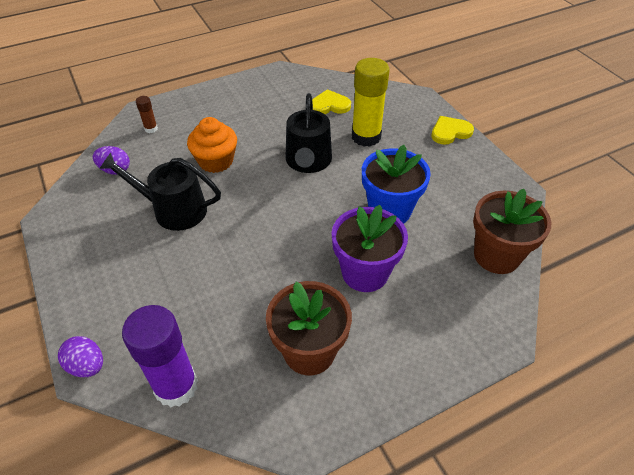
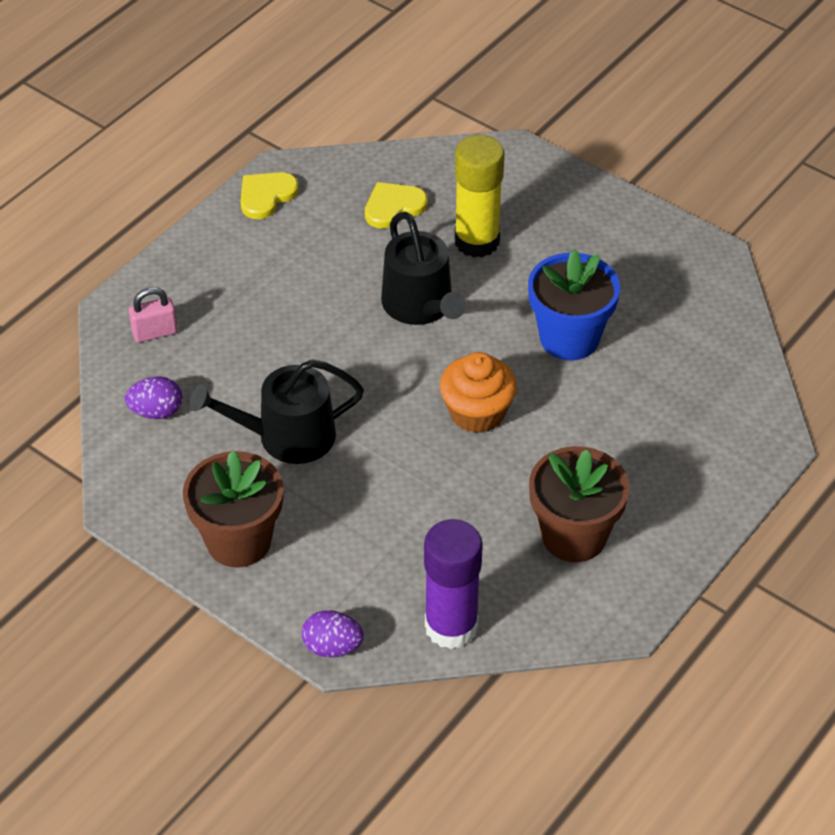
camera: 25 degrees left, 0 degrees up
brown glue stick [136,96,158,133] -> pink padlock [129,287,178,342]
orange cupcake [187,117,237,173] -> orange cupcake moved to [440,352,517,433]
purple flower pot [332,205,408,292] -> none
yellow heart [431,116,474,145] -> yellow heart moved to [241,172,299,219]
brown flower pot [473,189,552,274] -> brown flower pot moved to [183,450,284,568]

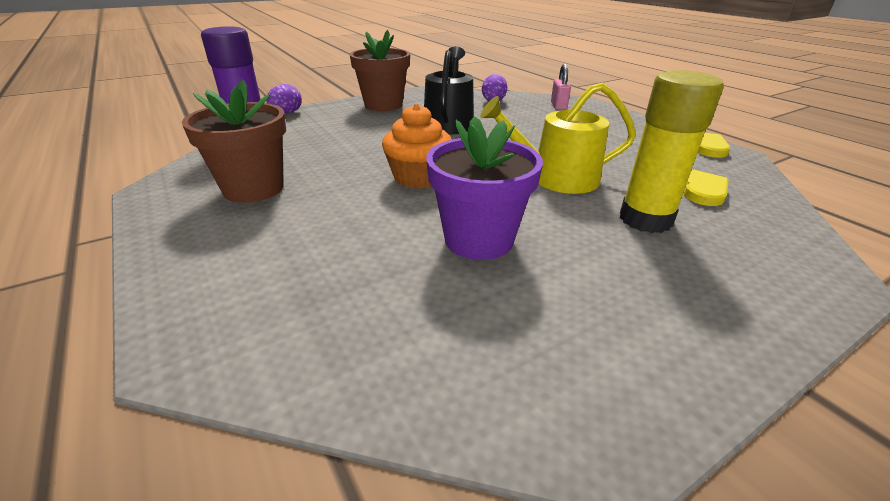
camera: 110 degrees right, 15 degrees down
black watering can [381,212,466,325] -> yellow watering can [480,83,636,194]
blue flower pot [528,249,620,360] -> purple flower pot [426,116,543,260]

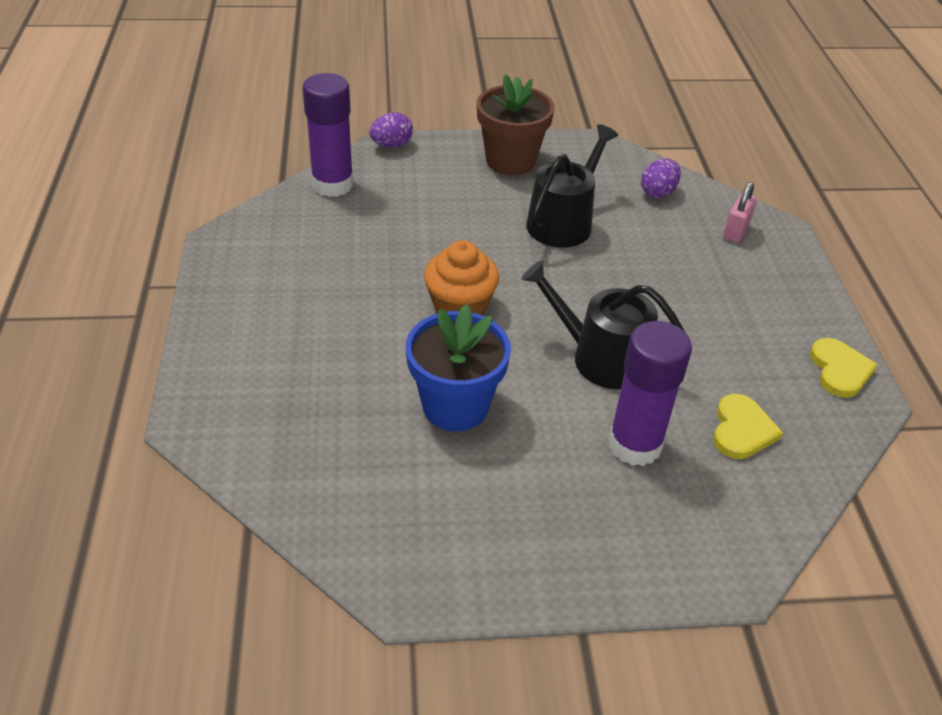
camera: 25 degrees right, 10 degrees up
brown flower pot [182,79,286,203] -> none
purple flower pot [426,116,543,260] -> blue flower pot [406,304,511,431]
yellow watering can [480,83,636,194] -> black watering can [521,260,685,389]
yellow glue stick [620,70,724,233] -> purple glue stick [608,321,692,466]

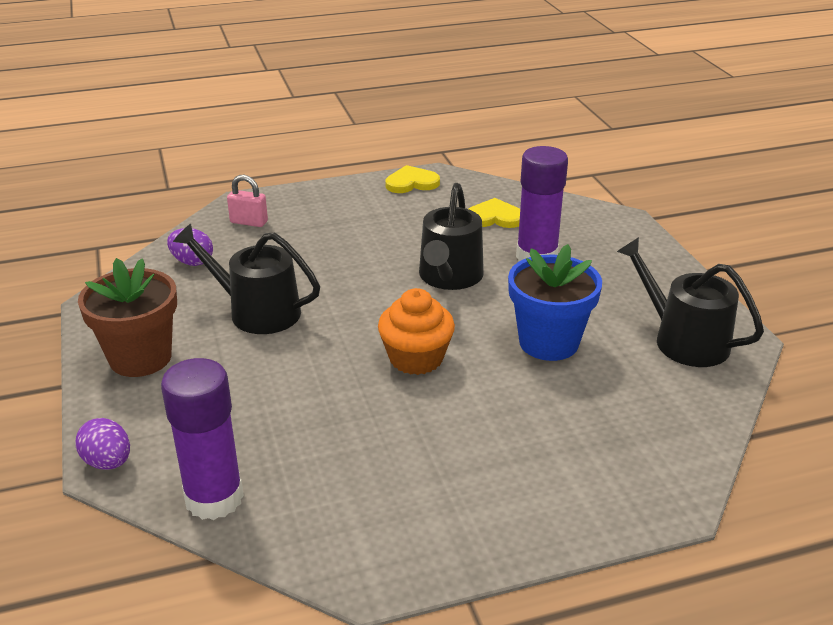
camera: 100 degrees left, 10 degrees down
none -> black watering can [617,237,764,367]

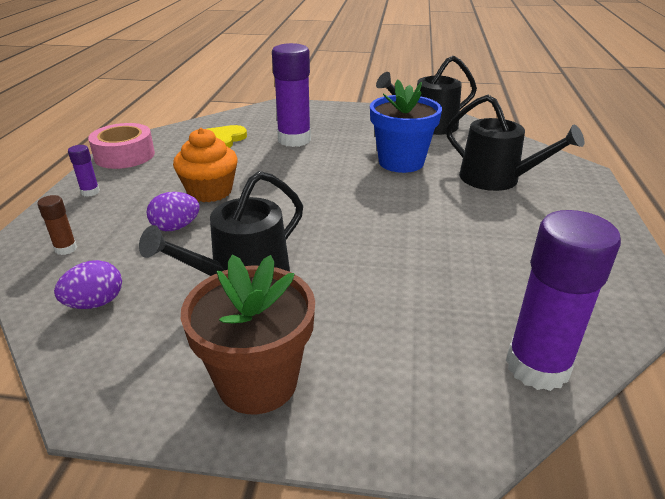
camera: 65 degrees left, 0 degrees up
purple egg [75,418,130,470] -> purple egg moved to [146,192,200,231]
pink padlock [227,175,268,227] -> brown glue stick [38,195,77,255]
orange cupcake [378,288,455,375] -> orange cupcake moved to [173,128,238,202]
yellow heart [385,165,440,193] -> pink tape [88,123,155,169]
black watering can [419,183,484,290] -> black watering can moved to [446,95,584,191]
none -> purple glue stick [68,145,100,197]

